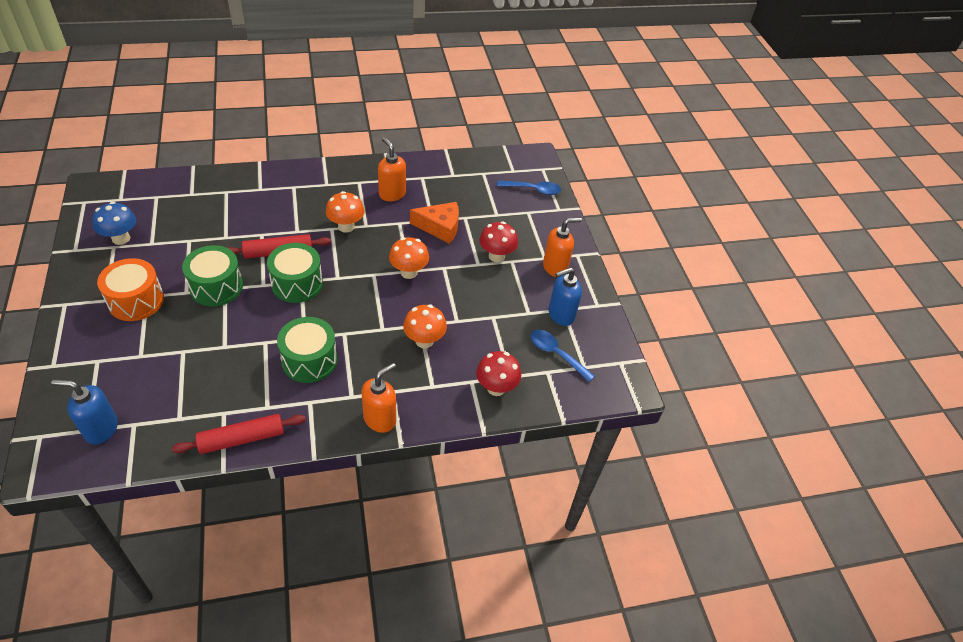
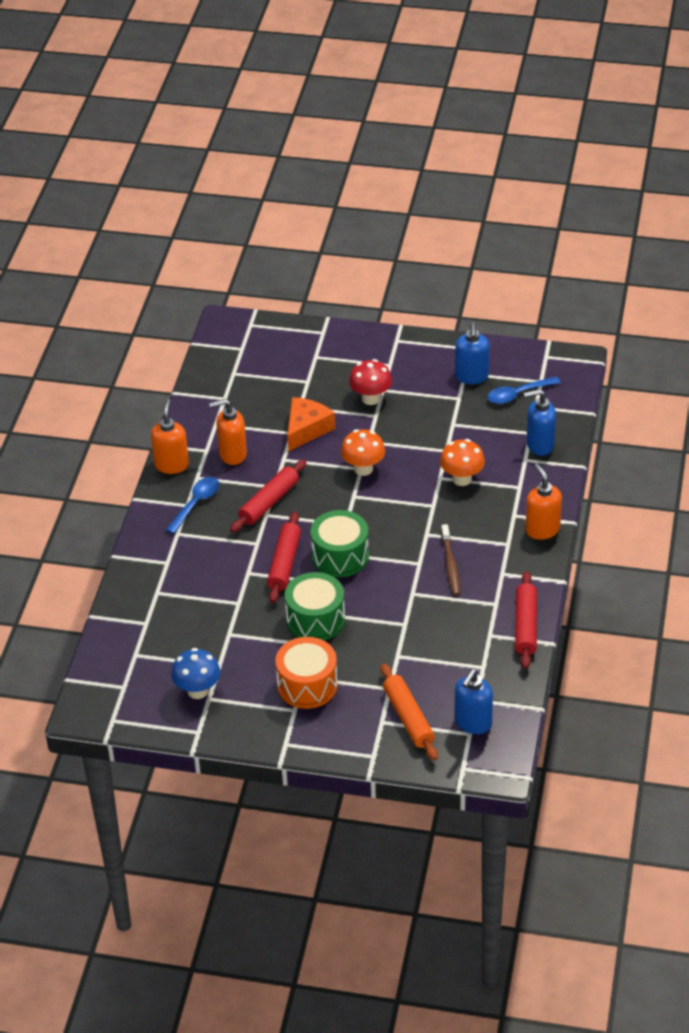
camera: 60 degrees left, 5 degrees down
green drum [277,317,337,383] -> brown toothbrush [441,524,460,596]
orange mushroom [326,191,364,233] -> red rolling pin [230,460,307,532]
red mushroom [476,351,521,396] -> blue soap dispenser [524,389,556,456]
blue spoon [497,181,561,195] -> blue spoon moved to [166,477,219,534]
orange soap dispenser [543,217,582,277] -> orange soap dispenser moved to [151,399,189,474]
none -> orange rolling pin [381,664,438,760]

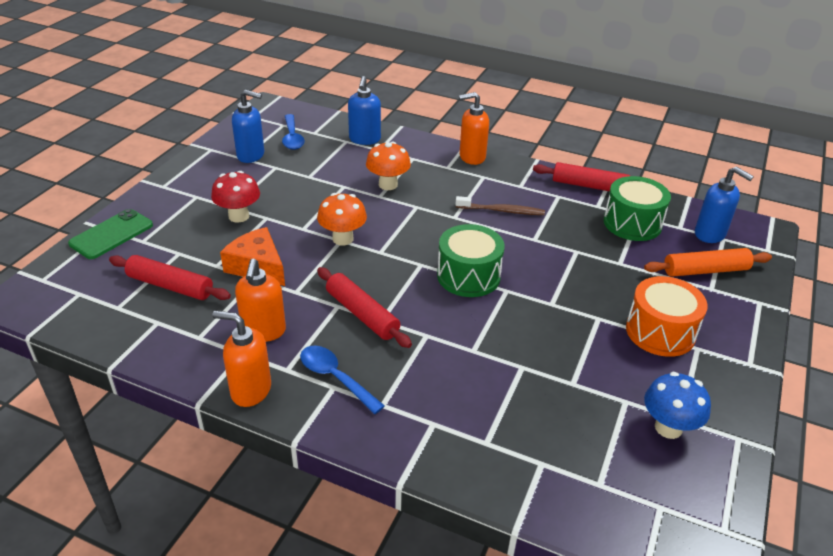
camera: 80 degrees left, 5 degrees down
red rolling pin [267,512,301,603] -> red rolling pin moved to [109,255,231,300]
green drum [285,572,345,641] -> green drum moved to [604,176,671,241]
none -> green phone [68,209,153,259]

